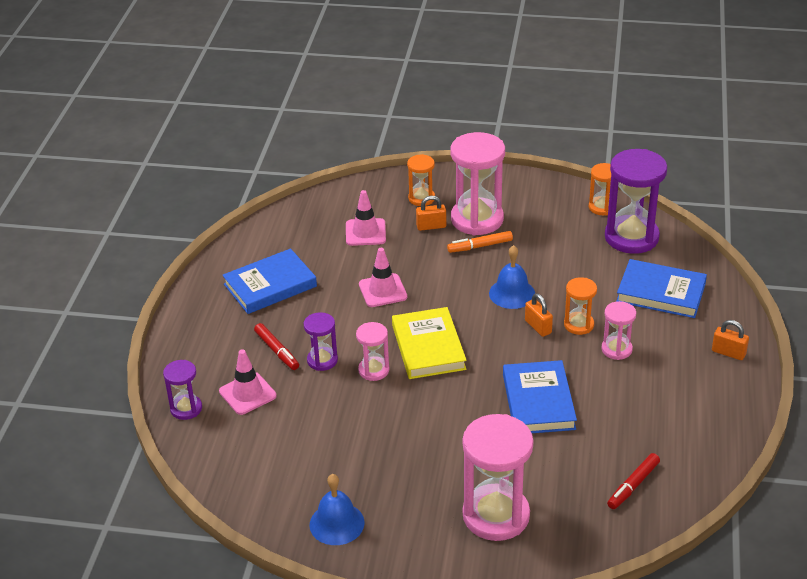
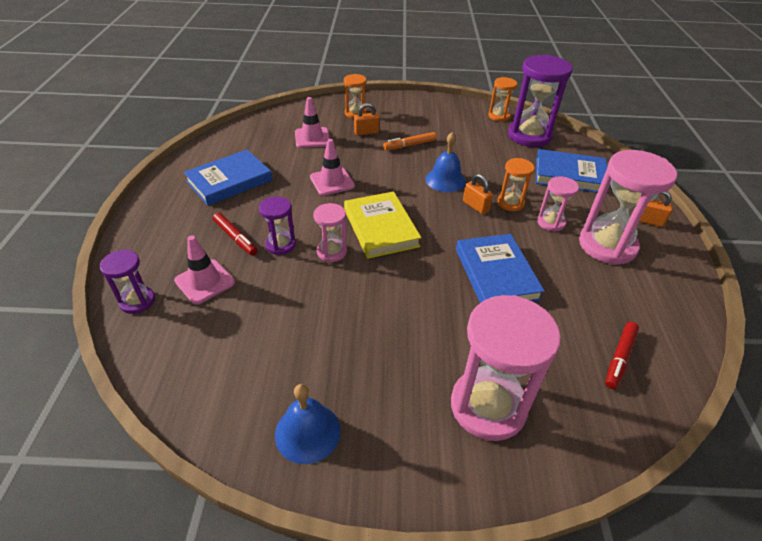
camera: 10 degrees left, 5 degrees up
pink hourglass [450,132,505,235] -> pink hourglass moved to [579,150,677,265]

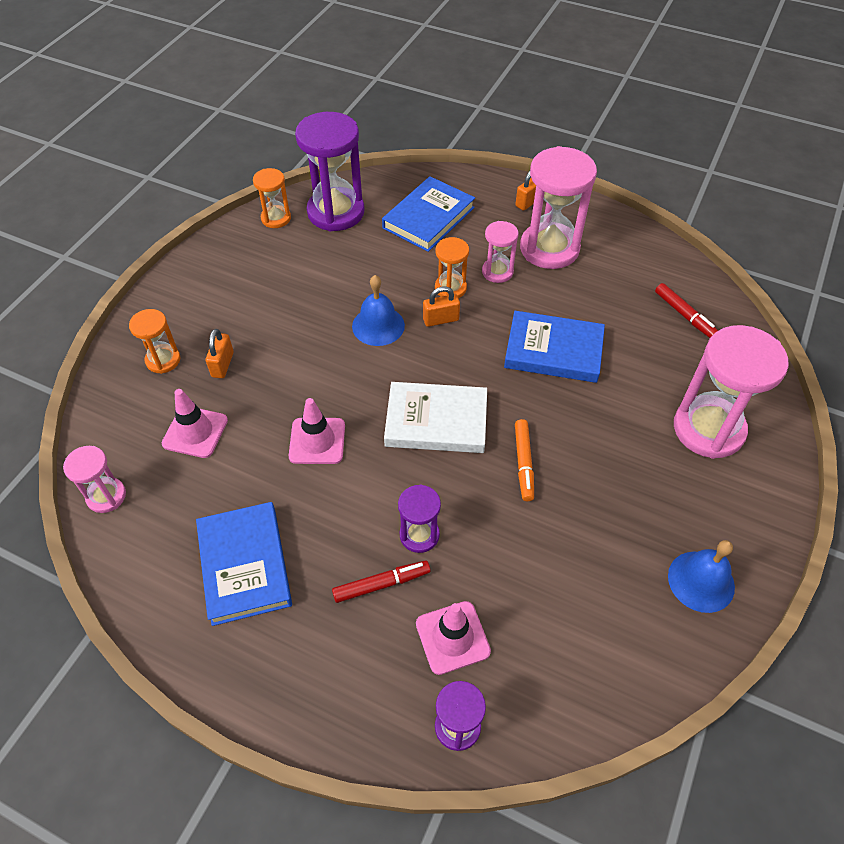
camera: 65 degrees left, 10 degrees up
pink hourglass [313,203,347,262] -> pink hourglass moved to [63,446,126,513]
yellow book [344,191,421,259] -> white book [384,382,487,453]
orange marker [383,132,436,150] -> orange marker moved to [515,419,534,501]

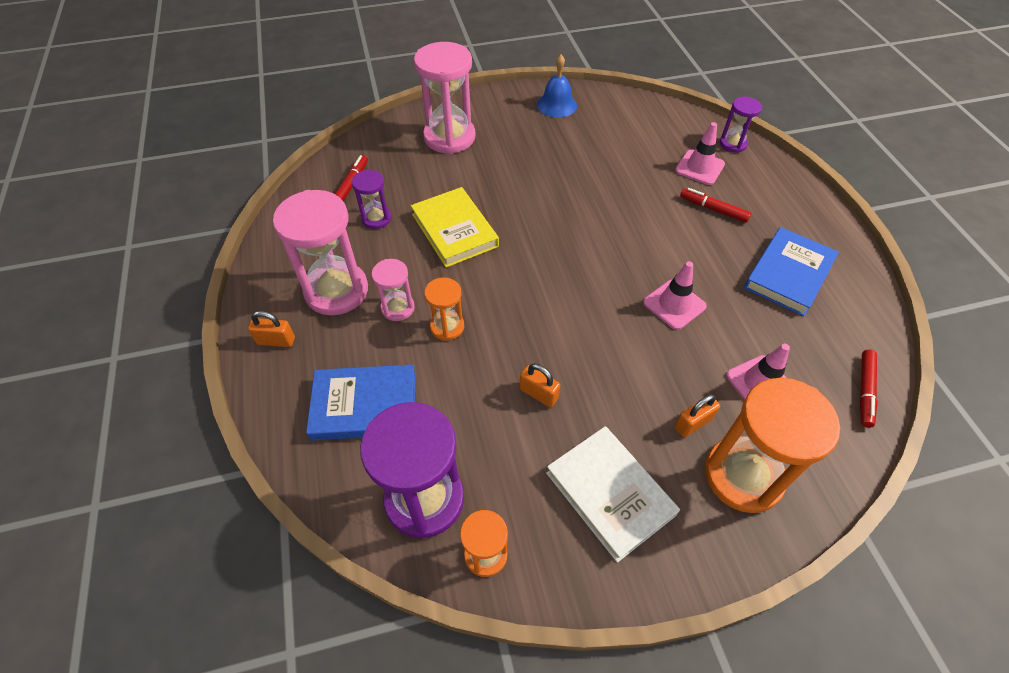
camera: 130 degrees left, 0 degrees up
pink hourglass [63,446,126,513] -> red marker [860,350,878,428]
orange hourglass [129,309,180,374] -> orange hourglass [705,378,840,513], size x1.93
blue bell [352,275,405,346] -> none
white book [384,382,487,453] -> white book moved to [546,426,680,563]
purple hourglass [398,485,441,553] -> purple hourglass moved to [352,169,392,229]
orange padlock [423,286,460,327] -> orange padlock moved to [519,363,560,407]
blue book [504,311,605,383] -> yellow book [411,187,499,268]
orange marker [515,419,534,501] -> none

